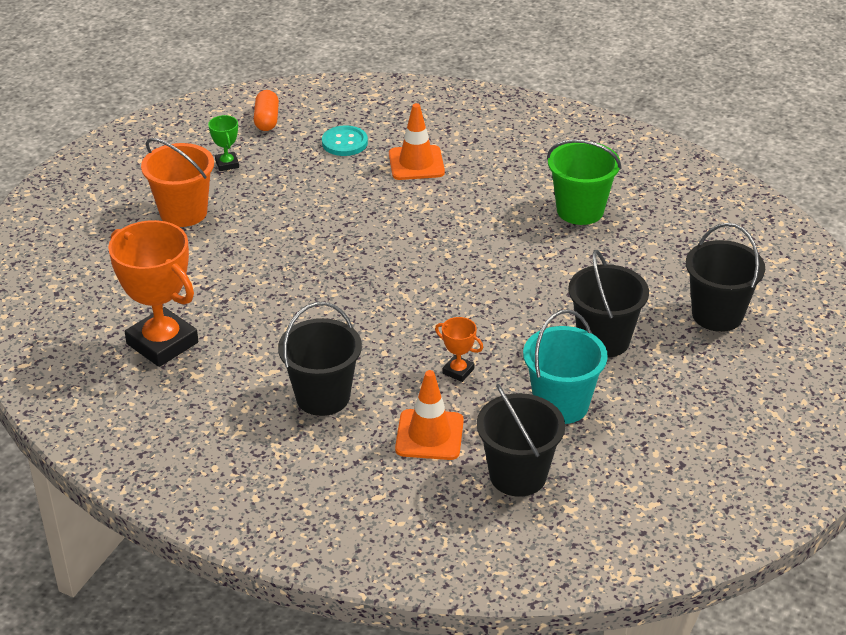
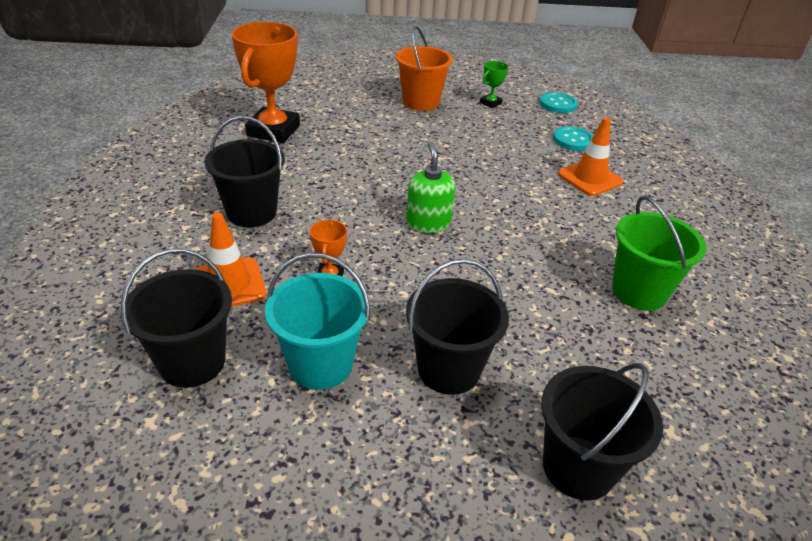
camera: 60 degrees right, 0 degrees up
orange capsule [254,90,279,131] -> turquoise button [540,92,578,113]
none -> green soap dispenser [406,142,455,233]

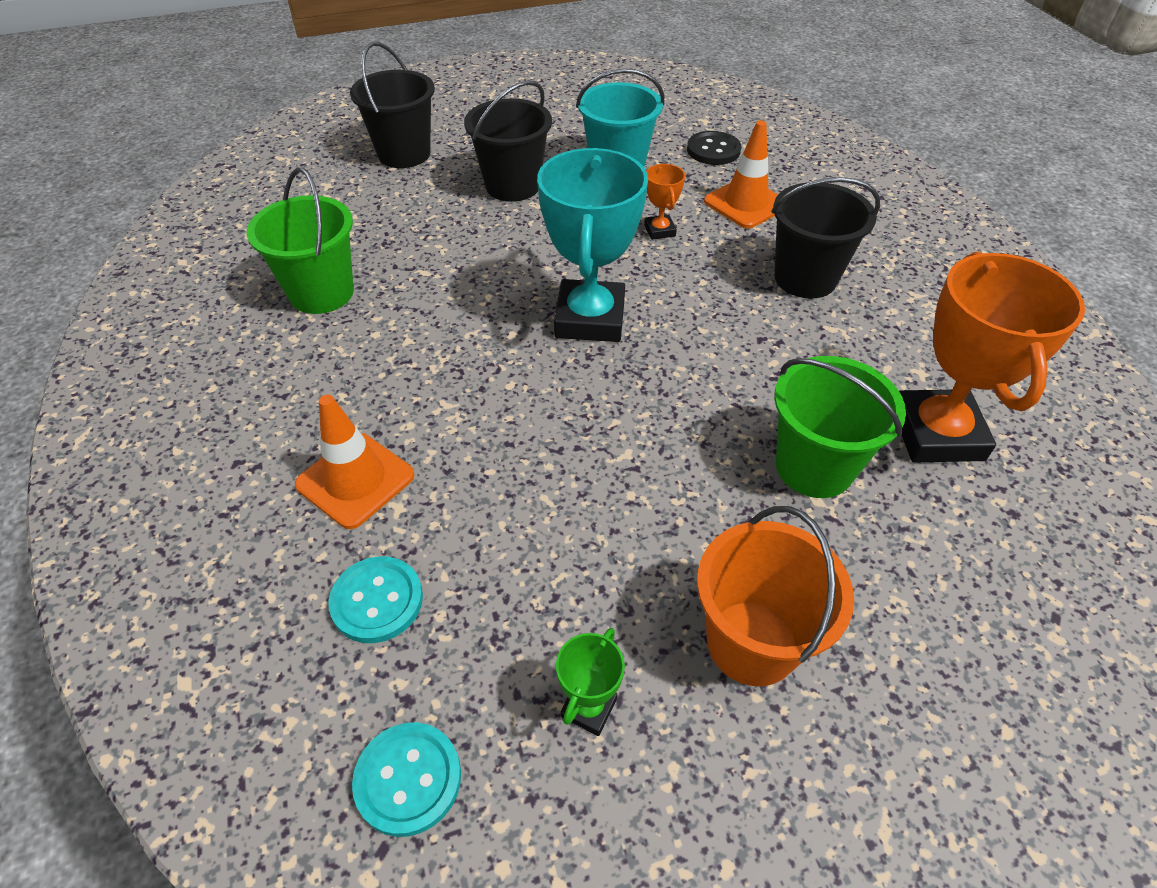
camera: 165 degrees right, 10 degrees up
black bucket [121,248,232,388] -> black button [687,131,741,165]
green soap dispenser [406,142,455,233] -> turquoise trophy [537,148,648,342]
none -> green bucket [774,356,906,498]

